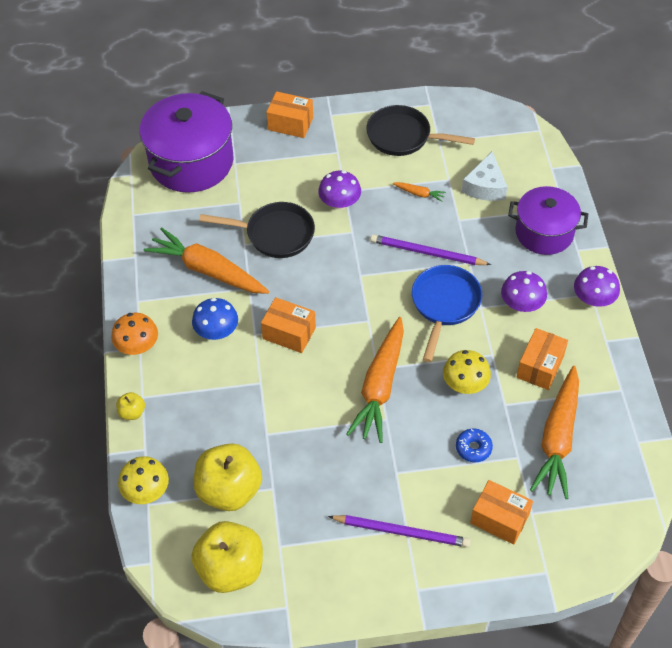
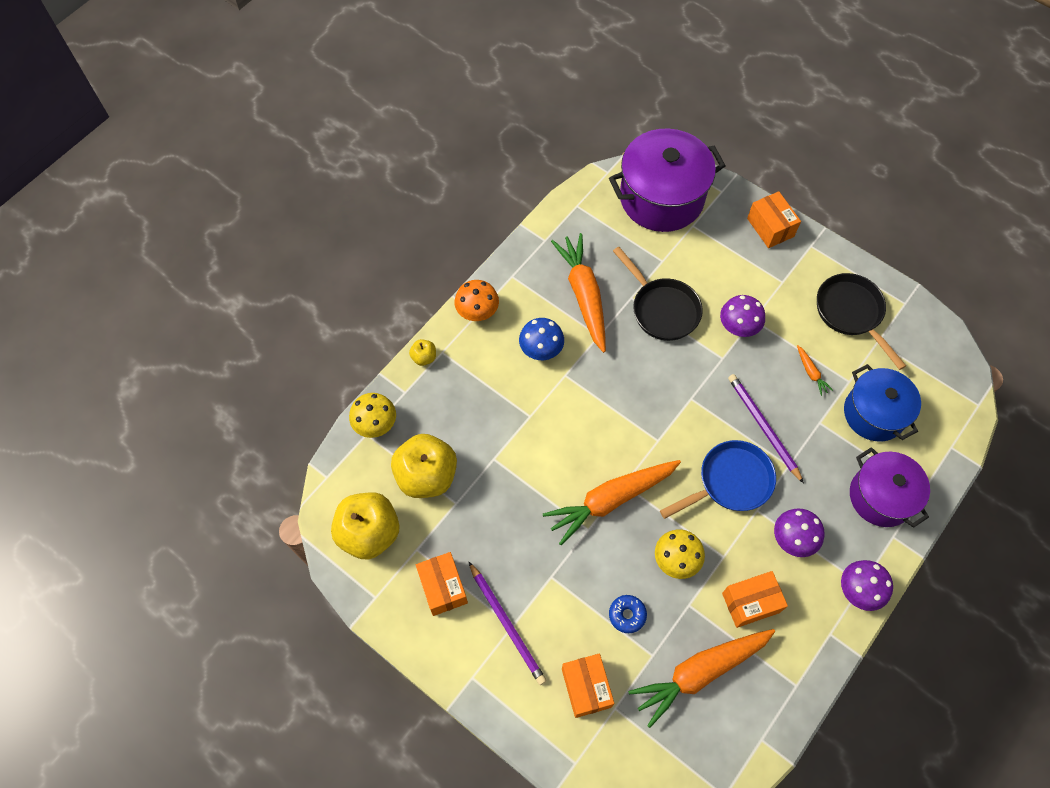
camera: 45 degrees right, 10 degrees up
orange box [261,297,316,353] -> orange box moved to [416,552,468,616]
white cheese [462,151,507,201] -> blue pot [844,364,921,441]

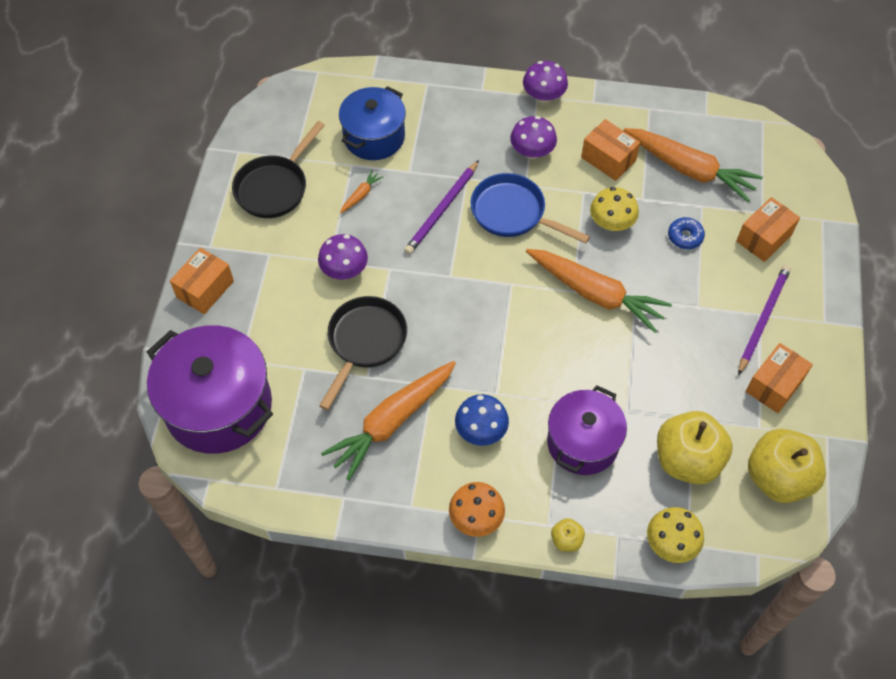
camera: 120 degrees left, 5 degrees down
purple pot [850,447,930,528] -> purple pot moved to [547,385,627,475]

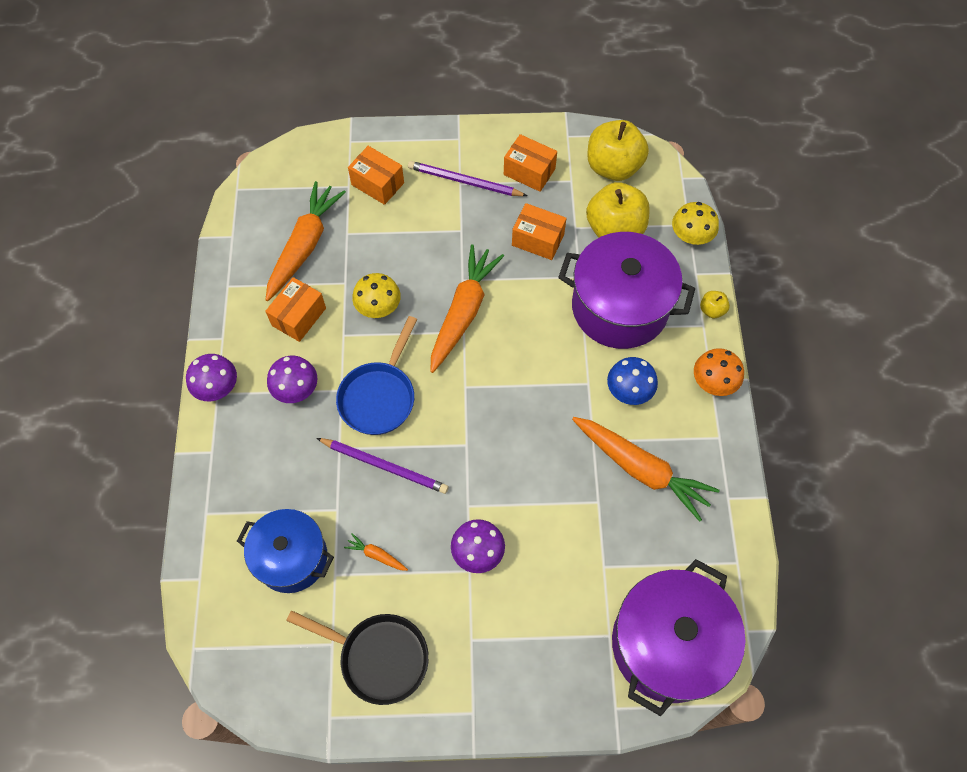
camera: 100 degrees left, 5 degrees up
orange box [170,248,234,314] -> orange box moved to [512,203,567,260]
black pan [319,296,407,410] -> none
purple pot [547,385,627,475] -> purple pot [558,232,695,349], size x1.52
blue donut [668,217,705,249] -> none

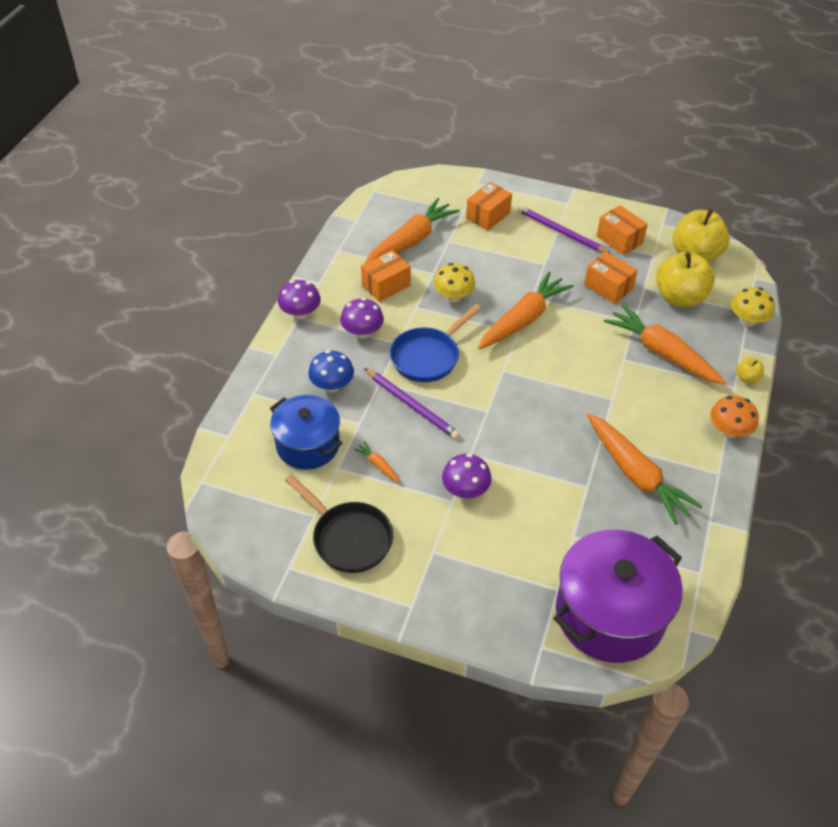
camera: 20 degrees right, 15 degrees down
orange box [348,146,404,205] -> orange box turned 75 degrees clockwise [466,182,512,231]
purple pot [558,232,695,349] -> orange carrot [604,304,726,385]
blue mushroom [607,357,658,405] -> blue mushroom moved to [308,350,354,392]

